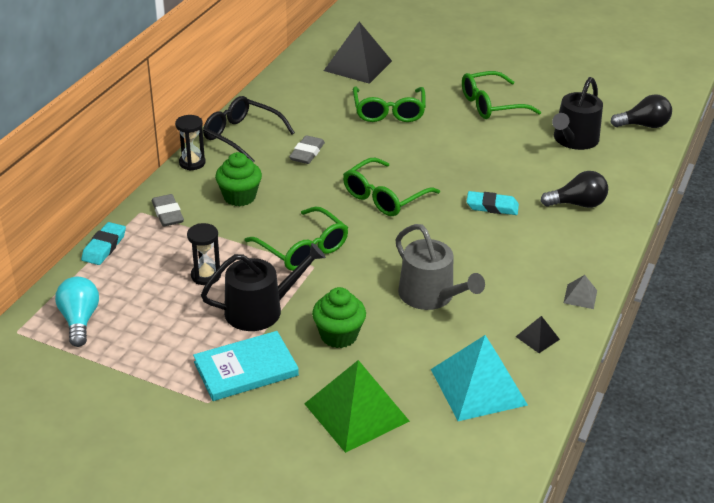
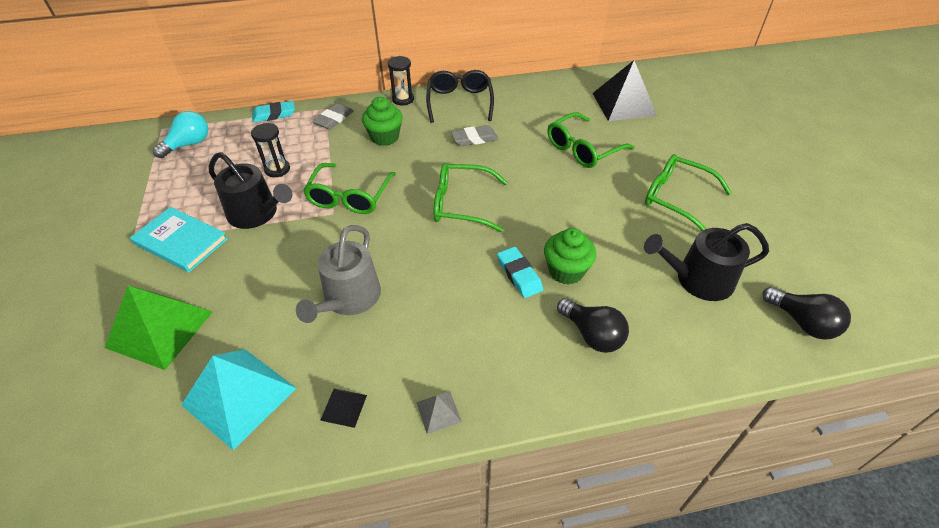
camera: 55 degrees right, 10 degrees up
green cupcake [312,287,366,348] -> green cupcake moved to [544,228,596,285]

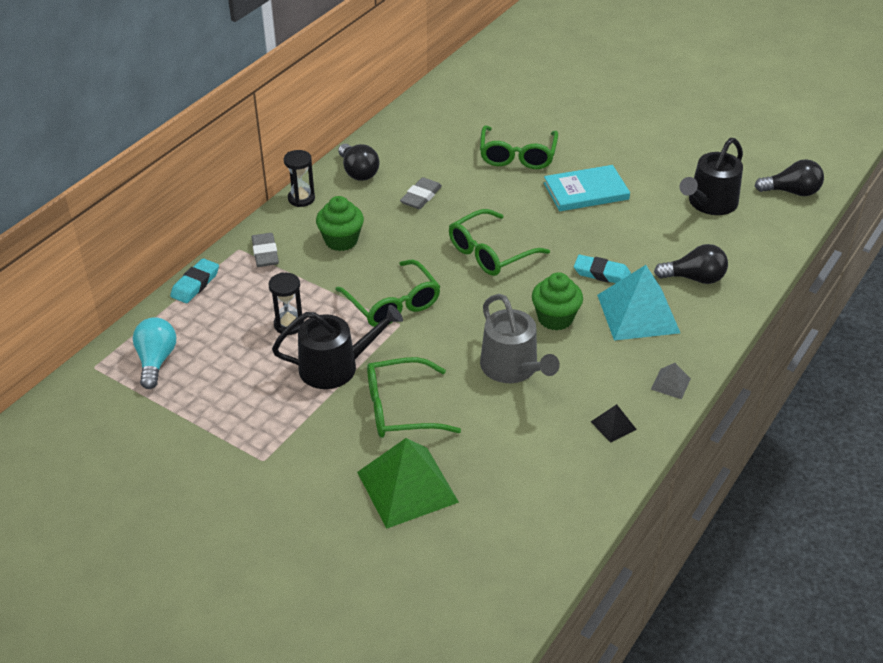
camera: 45 degrees left, 5 degrees down
turquoise book [130,207,228,272] -> turquoise book moved to [544,165,630,211]
turquoise pyramid [181,349,297,450] -> turquoise pyramid moved to [597,265,680,341]
black glasses [426,70,494,123] -> black light bulb [338,144,380,181]
green cupcake [544,228,596,285] -> green cupcake moved to [532,272,583,331]
black pyramid [592,60,657,121] -> none
green glasses [645,154,732,231] -> green glasses moved to [367,357,461,438]

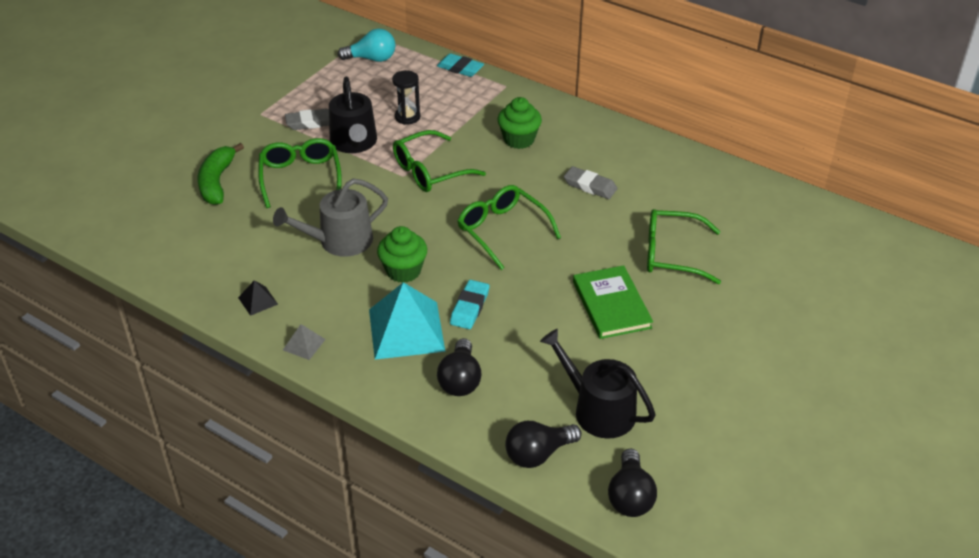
camera: 90 degrees right, 0 degrees up
grey eraser [252,233,279,267] -> grey eraser moved to [285,109,329,130]
black hourglass [284,150,315,207] -> none
black light bulb [338,144,380,181] -> black light bulb moved to [505,421,581,468]
green pyramid [357,438,459,529] -> green banana [197,143,244,205]
turquoise book [544,165,630,211] -> green book [573,265,653,339]

